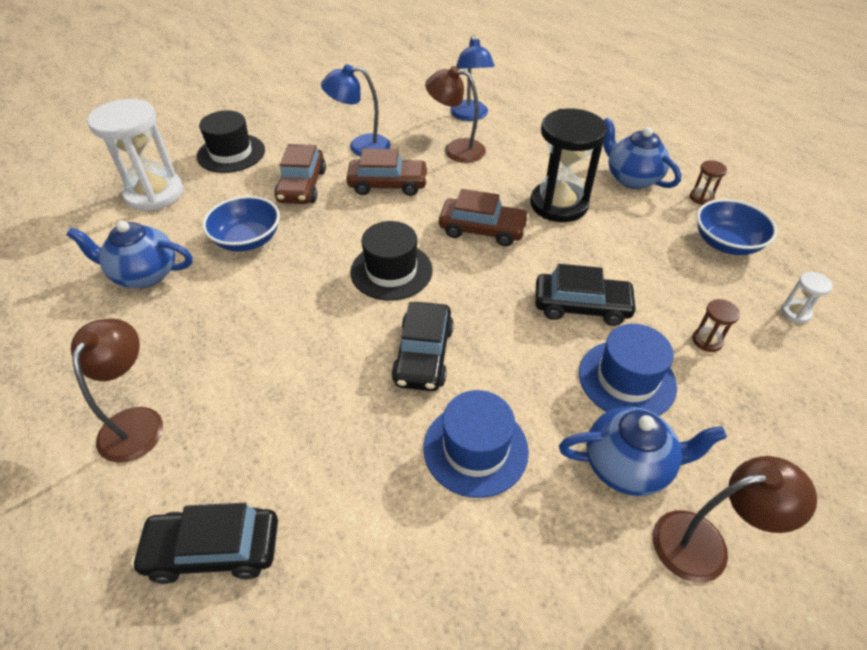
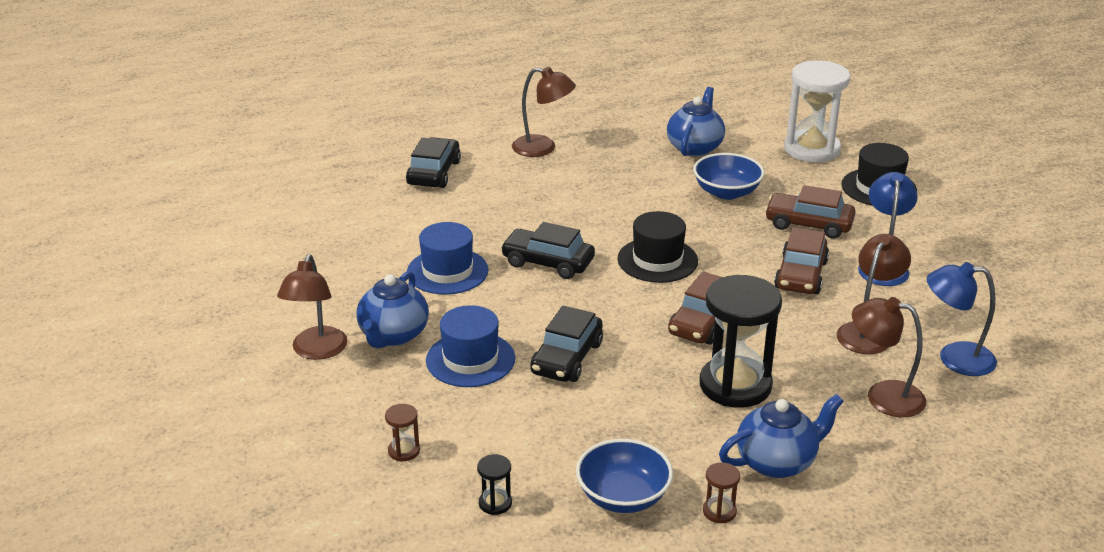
camera: 105 degrees right, 15 degrees down
brown hourglass [692,299,740,352] -> brown hourglass moved to [385,404,420,461]
white hourglass [781,272,833,323] -> black hourglass [477,454,512,515]
none -> brown lamp [852,297,926,417]

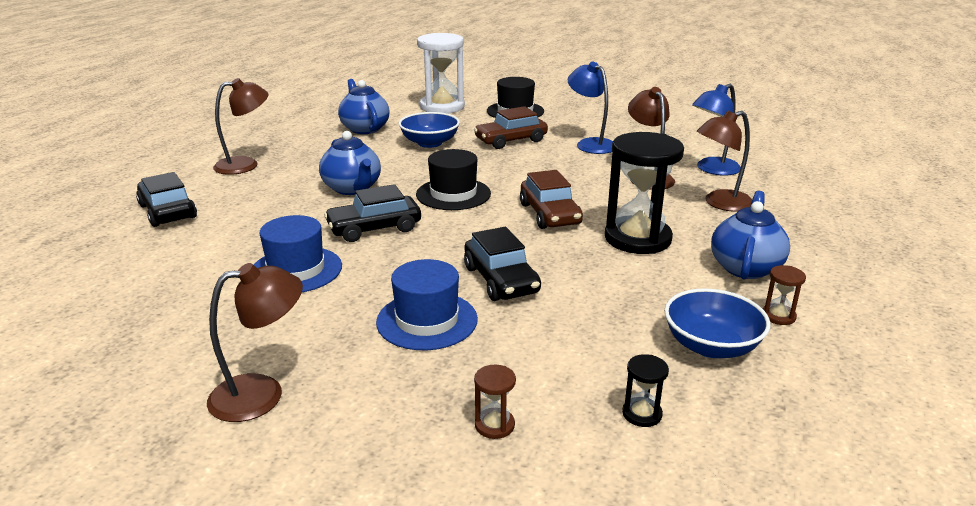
camera: 45 degrees left, 5 degrees down
brown lamp [277,254,348,360] -> brown lamp turned 75 degrees counterclockwise [207,263,303,422]
blue teapot [356,271,429,348] -> blue teapot moved to [319,131,381,195]
brown car [774,227,829,294] -> none

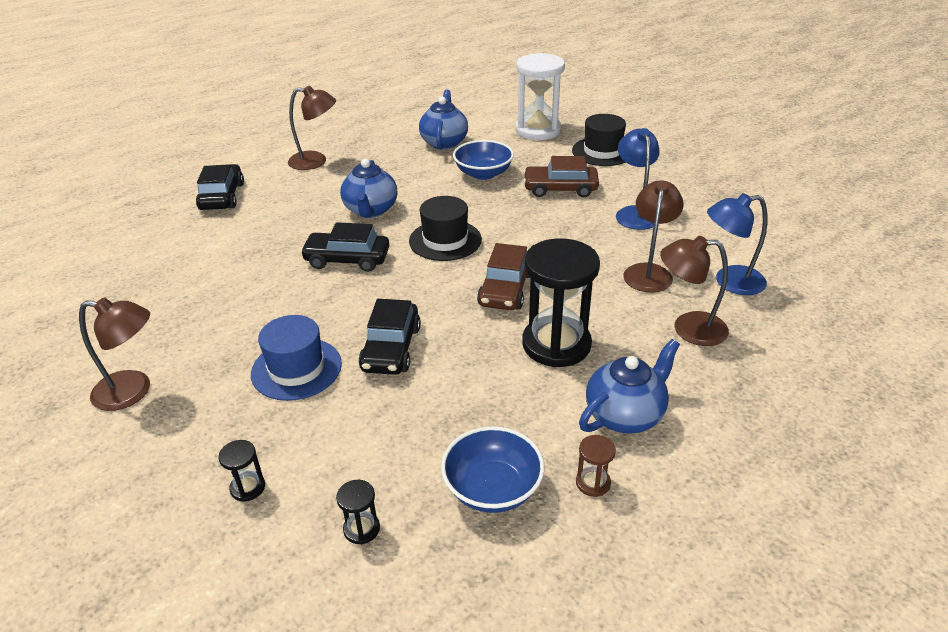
camera: 30 degrees right, 10 degrees up
blue hat [254,215,342,292] -> none
brown hourglass [474,365,516,439] -> black hourglass [218,440,265,502]

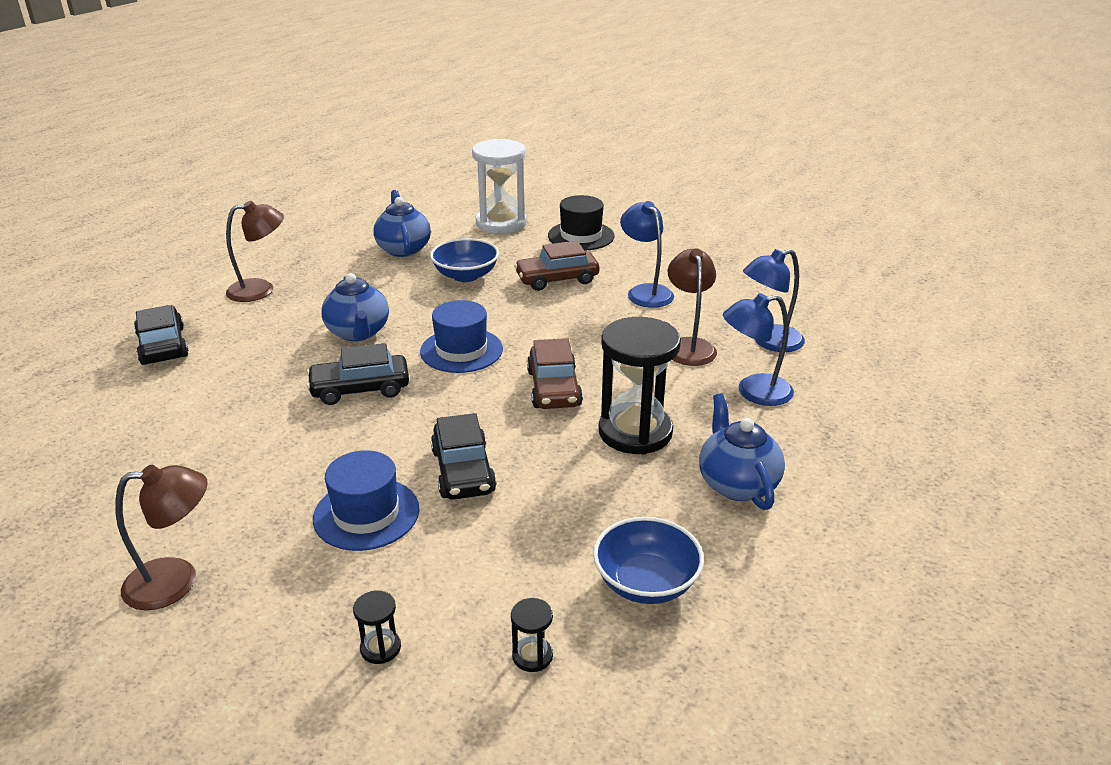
camera: 20 degrees left, 5 degrees down
black hat [409,196,482,261] -> blue hat [420,300,503,373]
brown hourglass [576,435,616,497] -> none
blue teapot [579,339,680,434] -> blue teapot turned 45 degrees counterclockwise [699,393,785,510]
brown lamp [660,236,729,346] -> blue lamp [723,293,794,406]

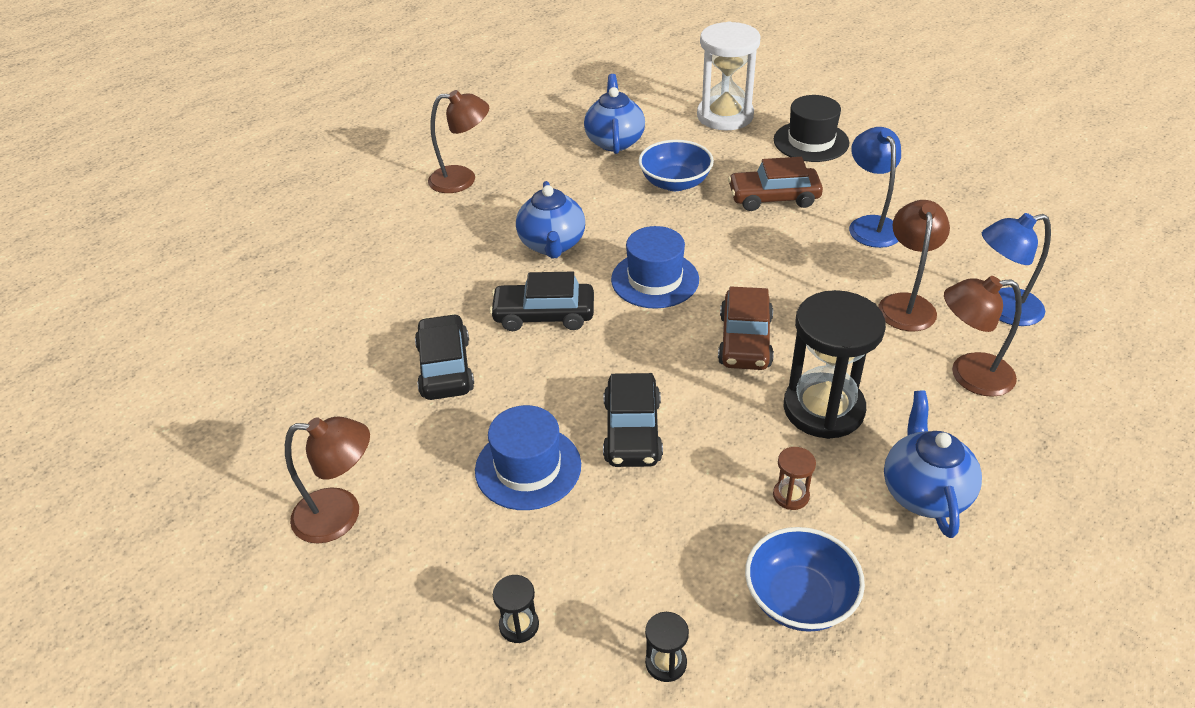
camera: 15 degrees right, 10 degrees up
black car [134,305,189,365] -> black car moved to [415,314,474,400]
blue lamp [723,293,794,406] -> brown lamp [944,276,1022,397]
none -> brown hourglass [773,447,816,510]

